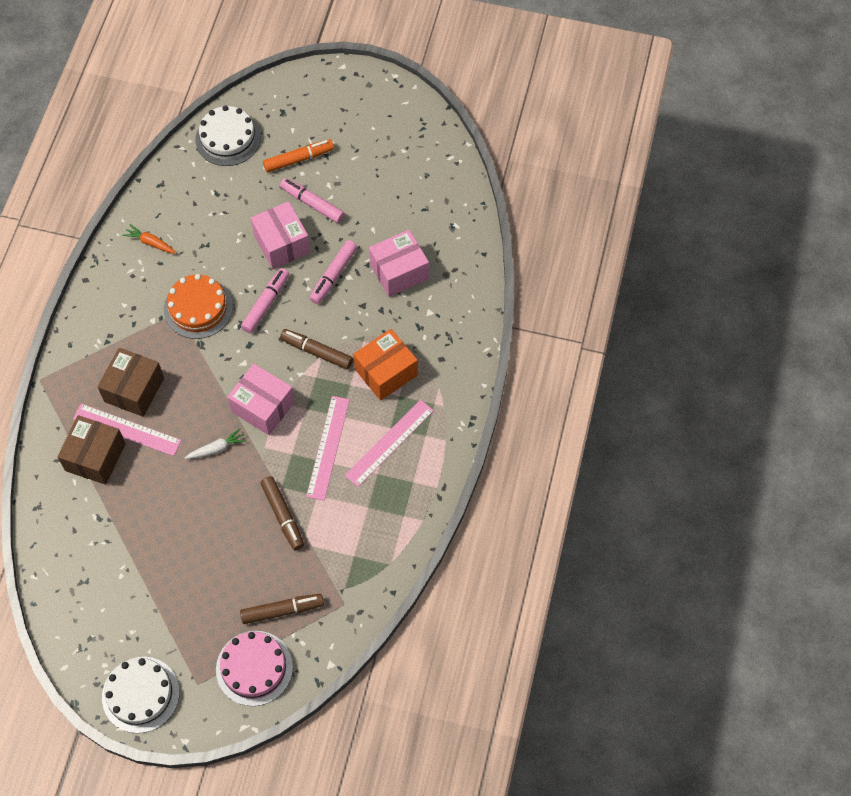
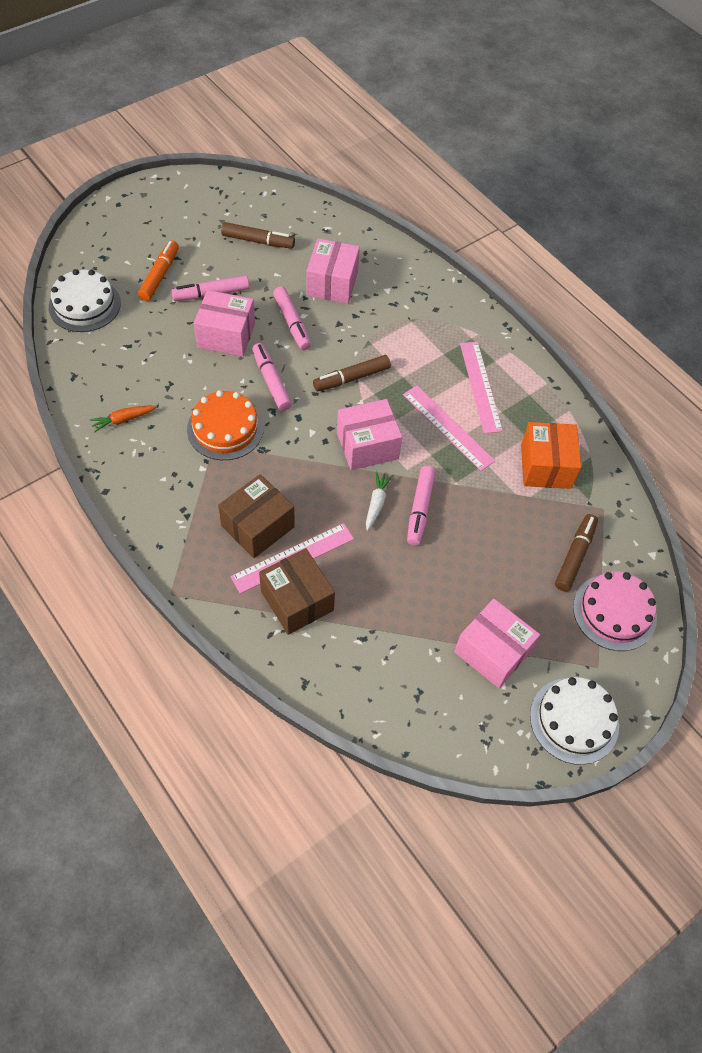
camera: 55 degrees left, 5 degrees down
brown box [97,348,164,417] -> brown box turned 75 degrees clockwise [218,474,295,558]
brown marker [260,476,304,551] -> brown marker moved to [221,222,295,249]
orange box [353,329,418,401] -> orange box moved to [521,422,581,489]
none -> pink marker [407,466,436,545]
none -> pink box [454,599,540,688]

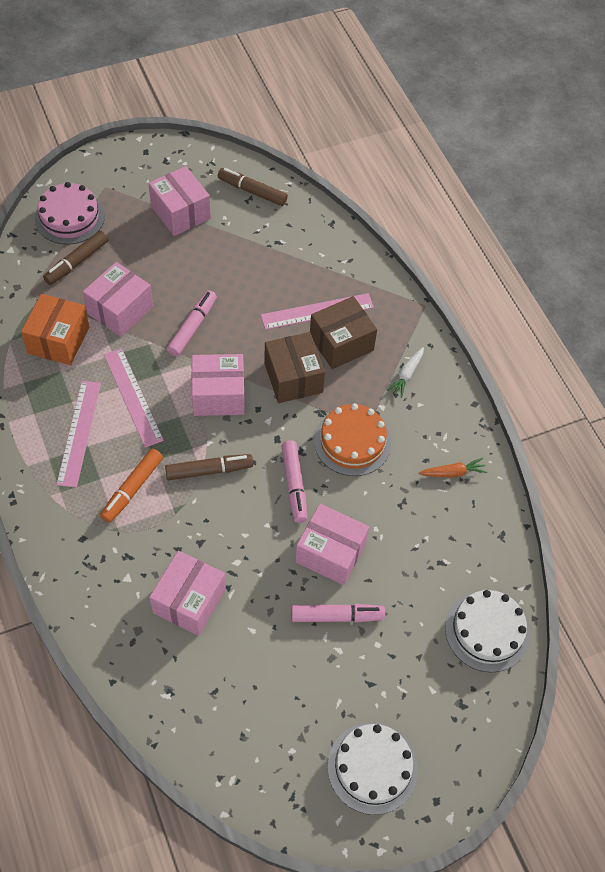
camera: 165 degrees left, 0 degrees up
orange marker [138,240,179,301] -> orange marker moved to [100,449,163,523]
brown marker [221,222,295,249] -> brown marker moved to [218,168,288,206]
brown box [259,548,335,635] -> brown box moved to [264,332,325,403]
pink marker [273,286,311,350] -> none
white carrot [366,471,393,531] -> white carrot moved to [387,347,424,398]
white cake [530,677,619,765] -> white cake moved to [328,722,418,815]
none -> pink box [83,262,153,337]

